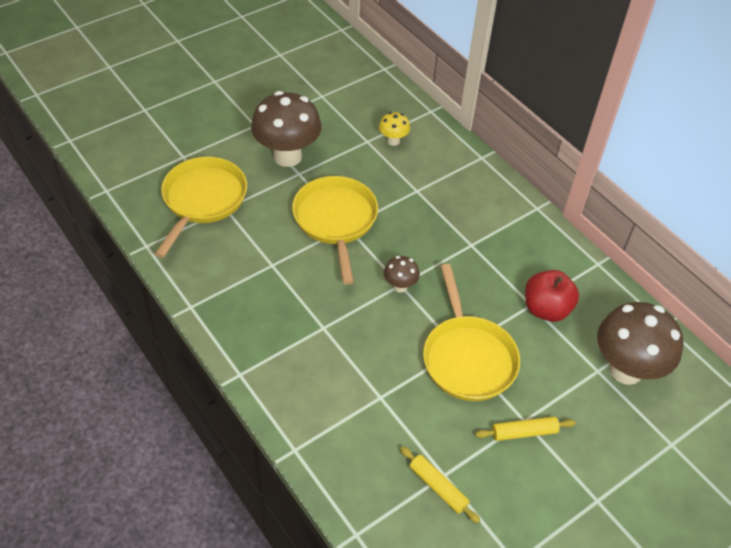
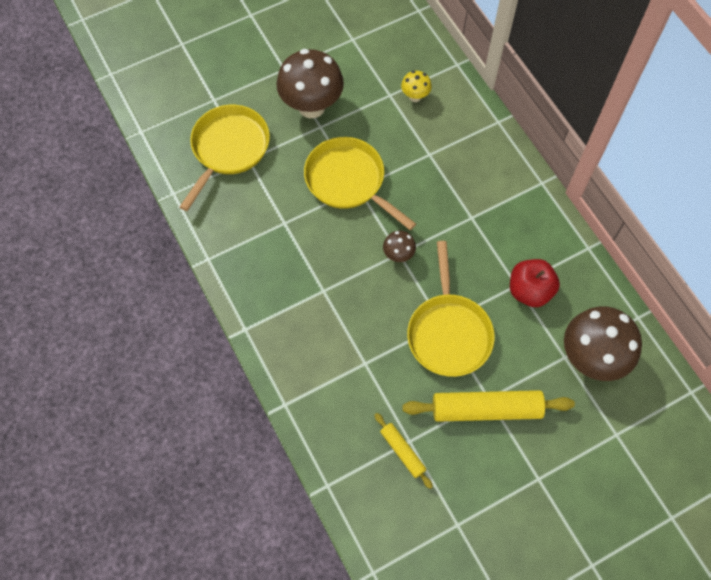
camera: 10 degrees right, 15 degrees up
yellow pan [292,176,378,285] -> yellow pan turned 45 degrees counterclockwise [304,137,416,230]
yellow rolling pin [475,416,576,441] -> yellow rolling pin [402,390,575,422], size x1.88

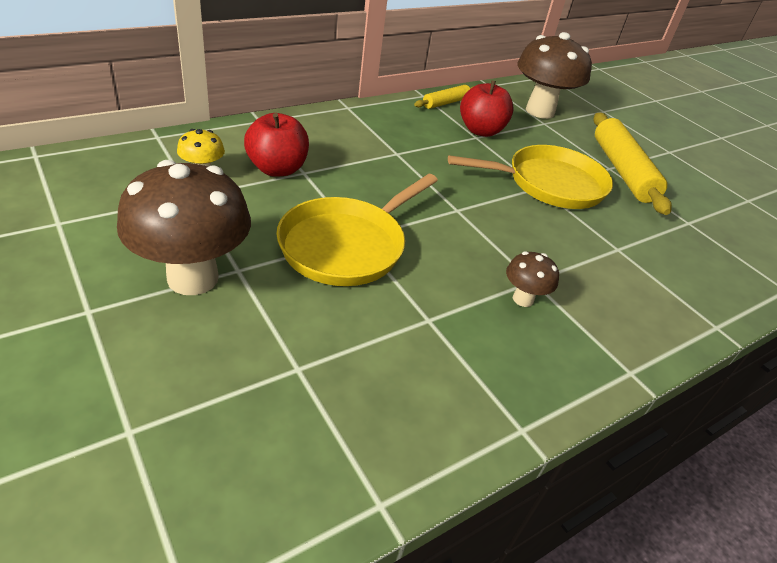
camera: 100 degrees left, 25 degrees down
yellow pan [180,105,270,211] -> none
yellow rolling pin [375,413,433,489] -> yellow rolling pin moved to [414,85,474,109]
brown mushroom [383,231,416,262] -> brown mushroom moved to [506,251,559,307]
none -> red apple [244,113,309,177]

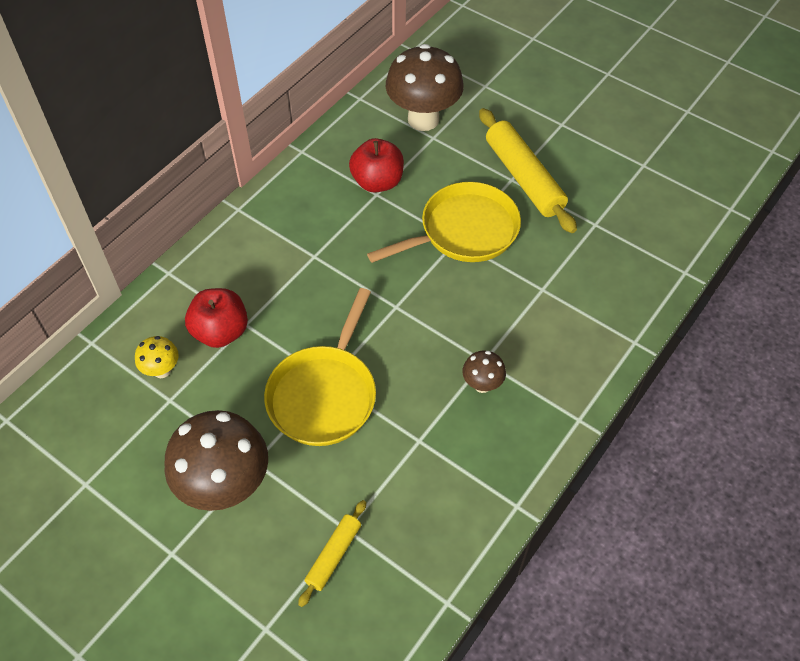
camera: 15 degrees left, 15 degrees up
yellow rolling pin [414,85,474,109] -> yellow rolling pin moved to [298,500,366,607]

